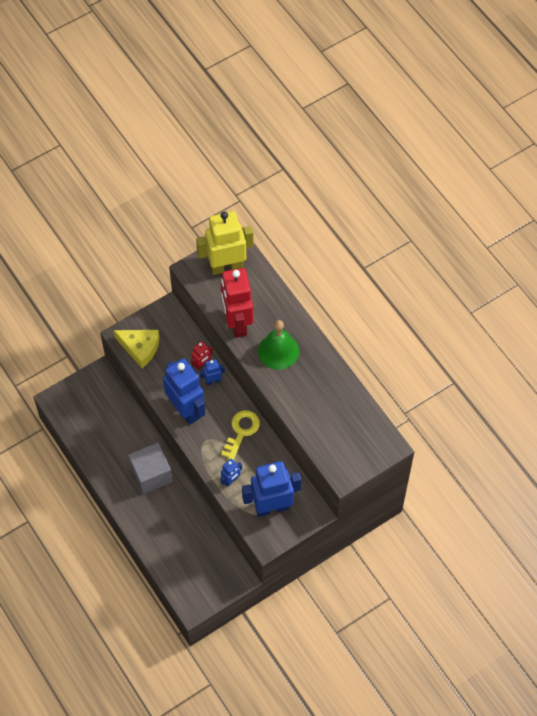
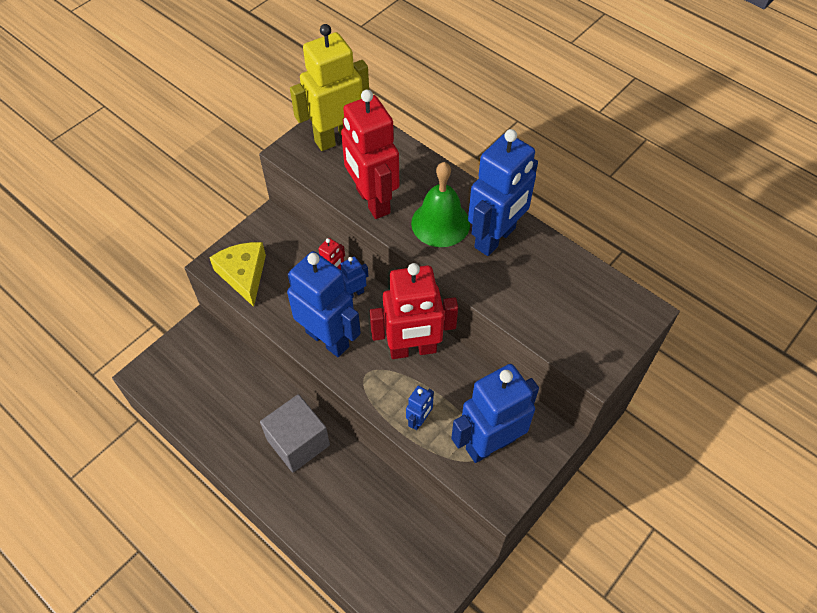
camera: 15 degrees left, 5 degrees down
yellow cheese [113,330,159,368] -> yellow cheese turned 120 degrees counterclockwise [209,242,266,307]
yellow key [221,410,260,460] -> red robot [370,263,458,359]
none -> blue robot [468,129,538,256]

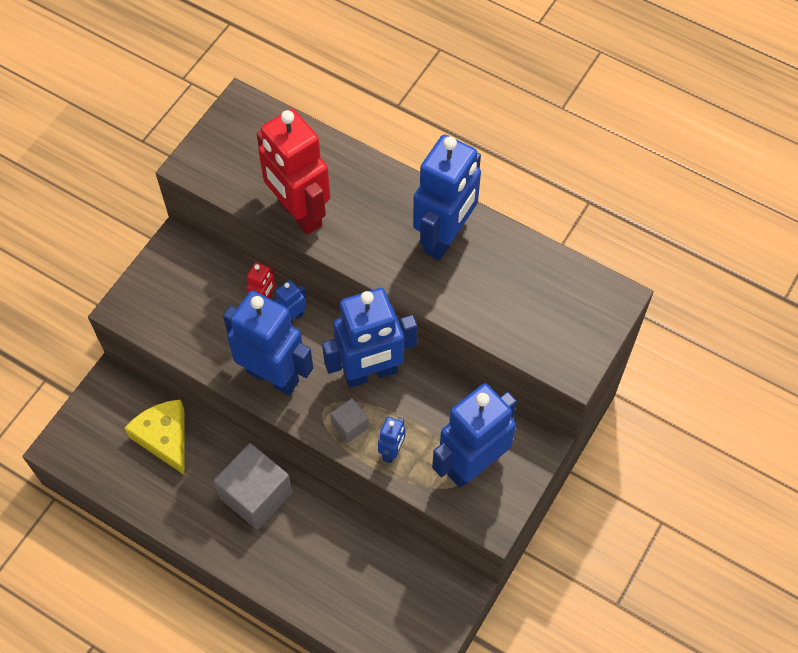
camera: 10 degrees left, 5 degrees up
yellow cheese [209,242,266,307] -> yellow cheese moved to [124,399,185,475]
yellow robot [290,24,369,151] -> none
red robot [370,263,458,359] -> blue robot [322,288,418,388]
green bell [411,162,470,247] -> none
none -> grey cube [330,398,369,443]

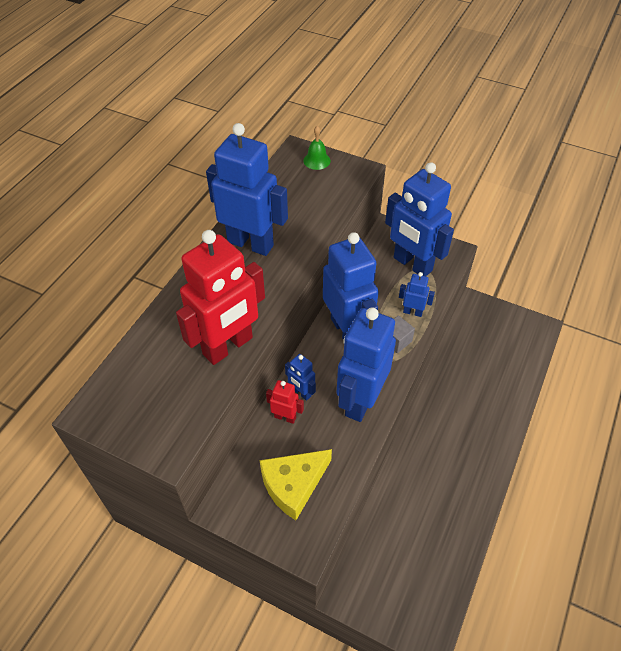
camera: 95 degrees left, 10 degrees down
yellow cheese [124,399,185,475] -> yellow cheese moved to [260,449,332,520]
grey cube [213,443,293,530] -> none
none -> green bell [303,126,331,170]

